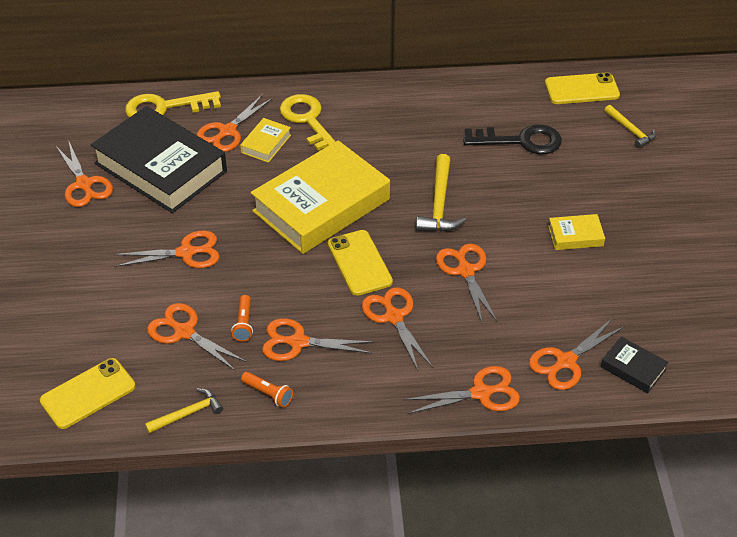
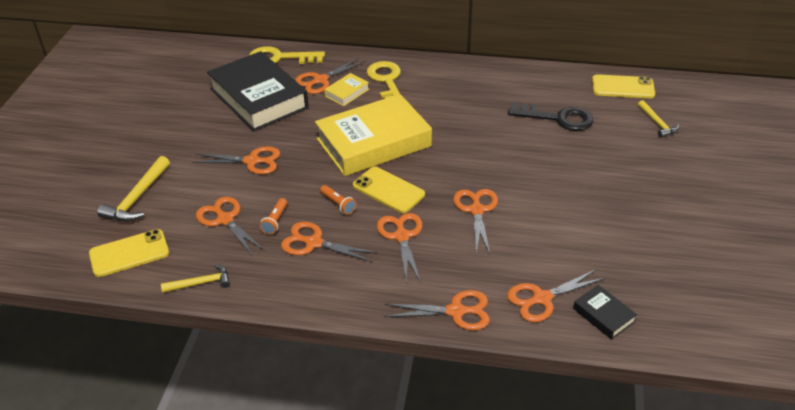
camera: 15 degrees right, 5 degrees down
orange scissors [55,140,113,207] -> none
orange flashlight [241,372,293,407] -> orange flashlight moved to [320,185,357,215]
yellow phone [328,230,393,296] -> yellow phone turned 45 degrees counterclockwise [353,167,425,213]
yellow hammer [416,154,466,232] -> yellow hammer moved to [97,156,170,222]
yellow book [548,214,605,250] -> none

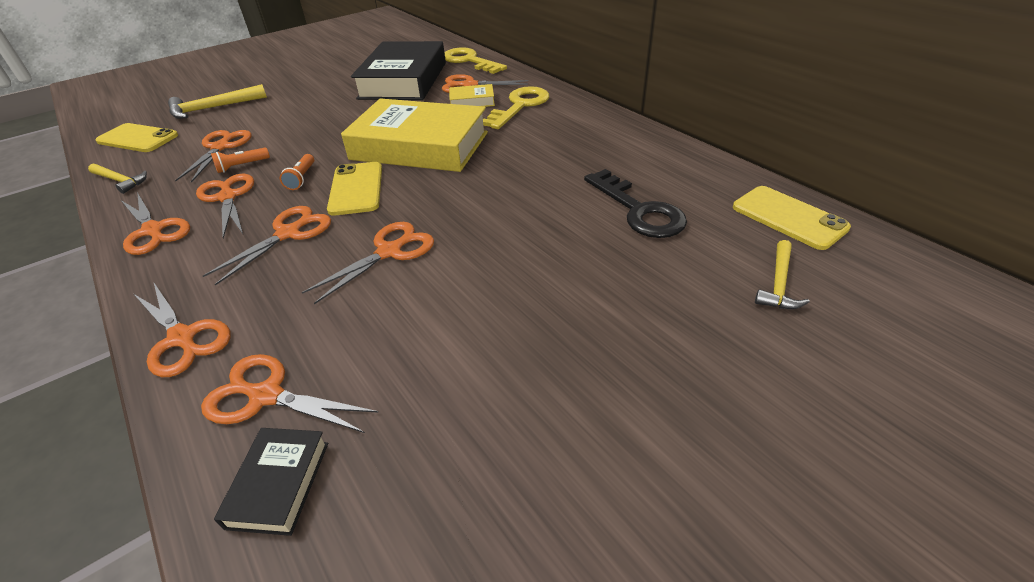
camera: 45 degrees right, 0 degrees up
orange scissors [193,146,280,174] -> orange scissors moved to [121,192,190,255]

